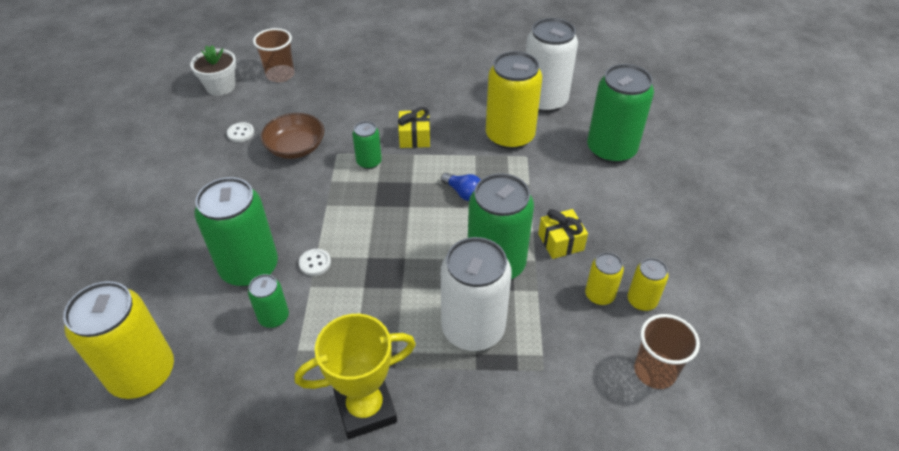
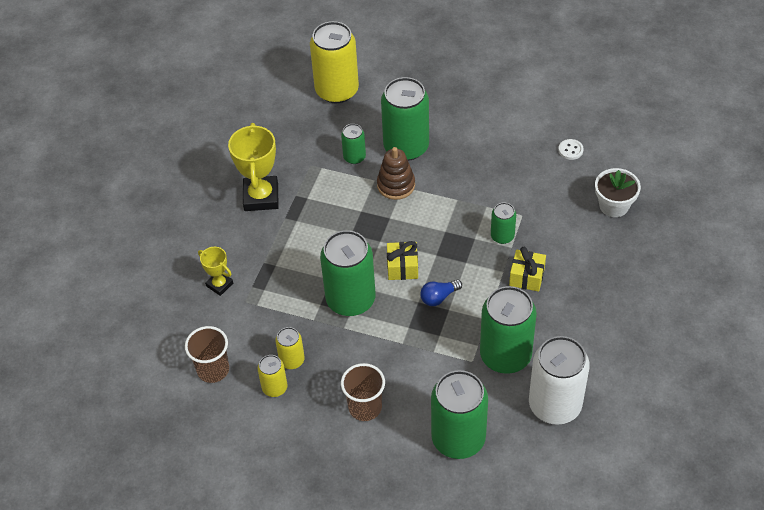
camera: 110 degrees right, 5 degrees up
white flower pot [190,45,236,96] -> white flower pot moved to [595,168,641,217]
brown cup [253,28,294,82] -> brown cup moved to [341,363,385,421]
brown bowl [260,113,324,159] -> none
white button [299,249,331,276] -> brown stacking toy [377,147,415,200]
white can [441,237,512,351] -> none
yellow can [486,51,542,150] -> green can [480,286,537,374]
yellow gift [538,209,588,259] -> yellow gift moved to [387,241,418,280]
none -> yellow trophy [198,247,233,296]

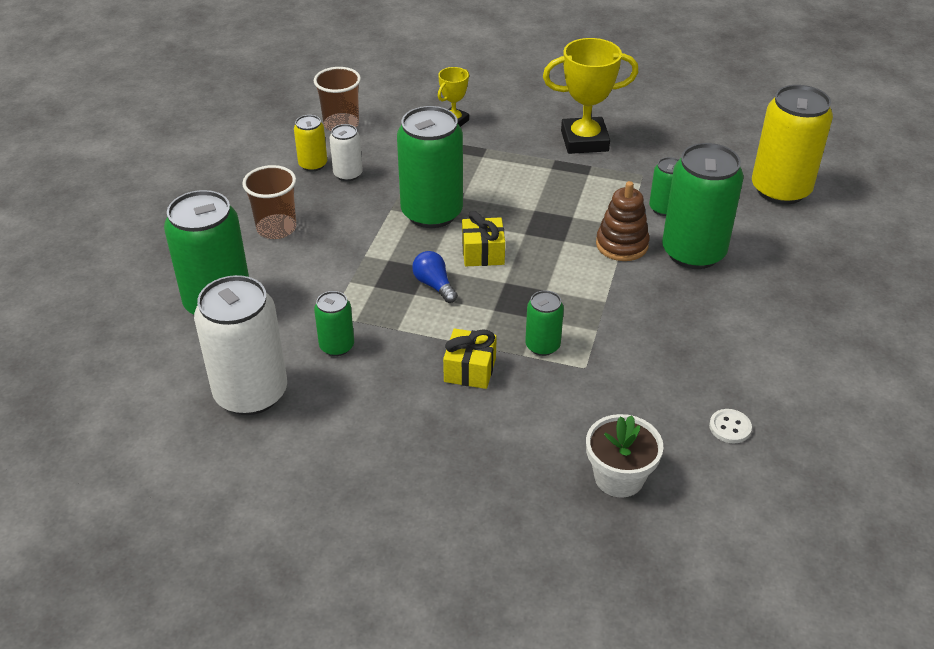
camera: 85 degrees right, 10 degrees down
yellow can [275,327,305,369] -> white can [330,124,363,181]
green can [480,286,537,374] -> green can [314,291,354,356], size x0.50

